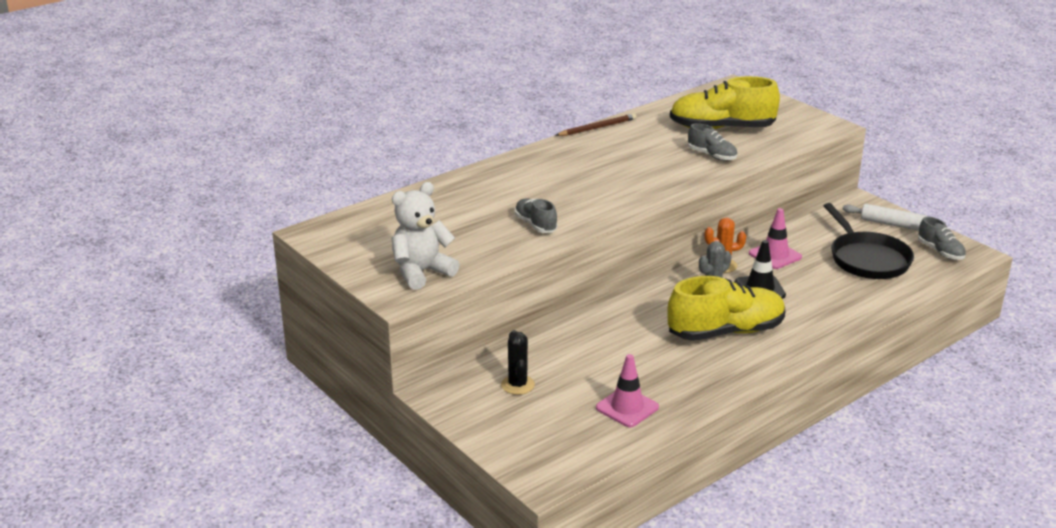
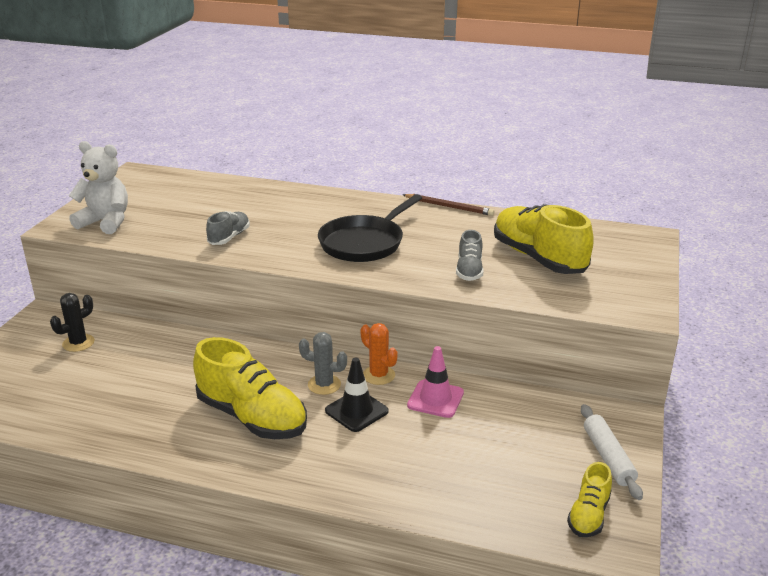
camera: 55 degrees right, 0 degrees up
pink traffic cone [596,354,659,427] -> none
black pan [824,203,914,279] -> black pan moved to [318,194,422,262]
grey shoe [918,217,966,260] -> yellow shoe [567,462,612,537]

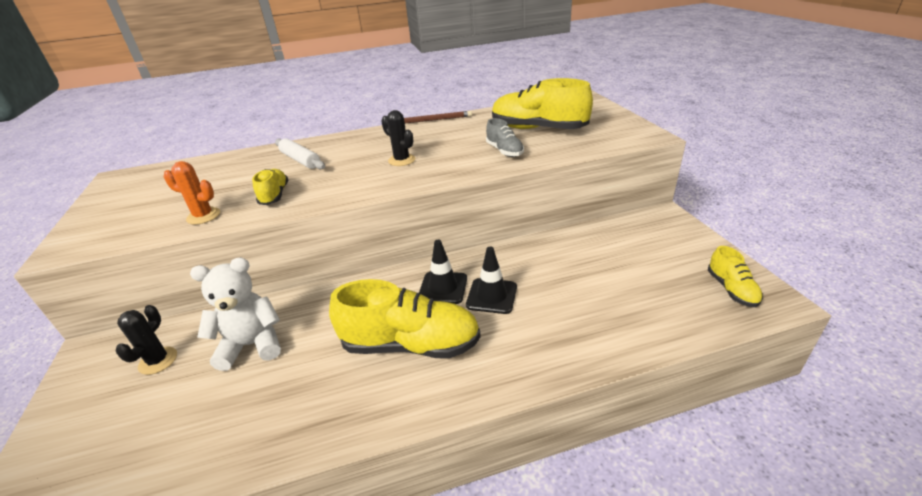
camera: 30 degrees left, 5 degrees up
white teddy bear [69,141,128,234] -> white teddy bear moved to [190,257,281,371]
grey shoe [206,211,250,245] -> yellow shoe [252,169,289,205]
grey cactus [299,332,347,395] -> black traffic cone [419,240,467,304]
black pan [318,194,422,262] -> black cactus [381,110,415,166]
orange cactus [361,323,398,385] -> orange cactus moved to [164,161,220,225]
pink traffic cone [407,346,464,418] -> none
white rolling pin [581,404,643,500] -> white rolling pin moved to [275,138,325,170]

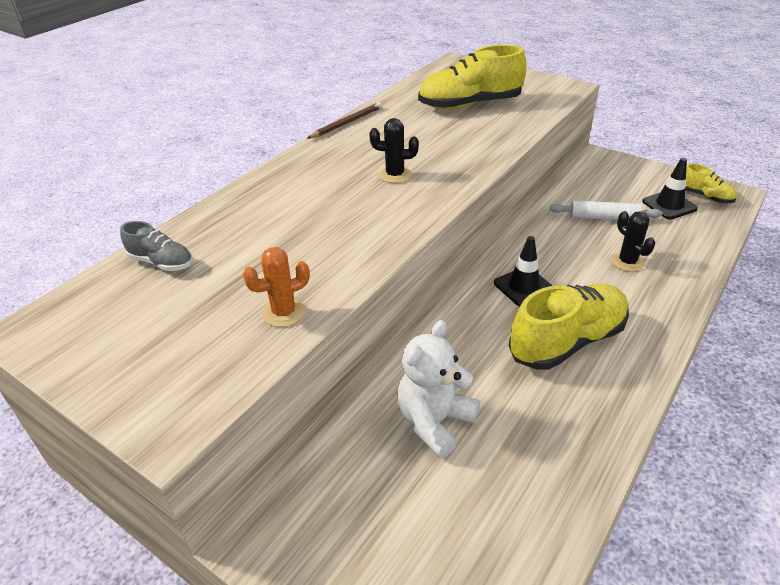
camera: 40 degrees left, 5 degrees up
black cactus [116,305,177,375] -> black cactus moved to [611,211,655,272]
yellow shoe [252,169,289,205] -> none
white rolling pin [275,138,325,170] -> white rolling pin moved to [550,200,662,220]
black traffic cone [466,247,517,314] -> black traffic cone moved to [642,158,698,220]
grey shoe [486,118,524,157] -> grey shoe moved to [120,221,192,271]

